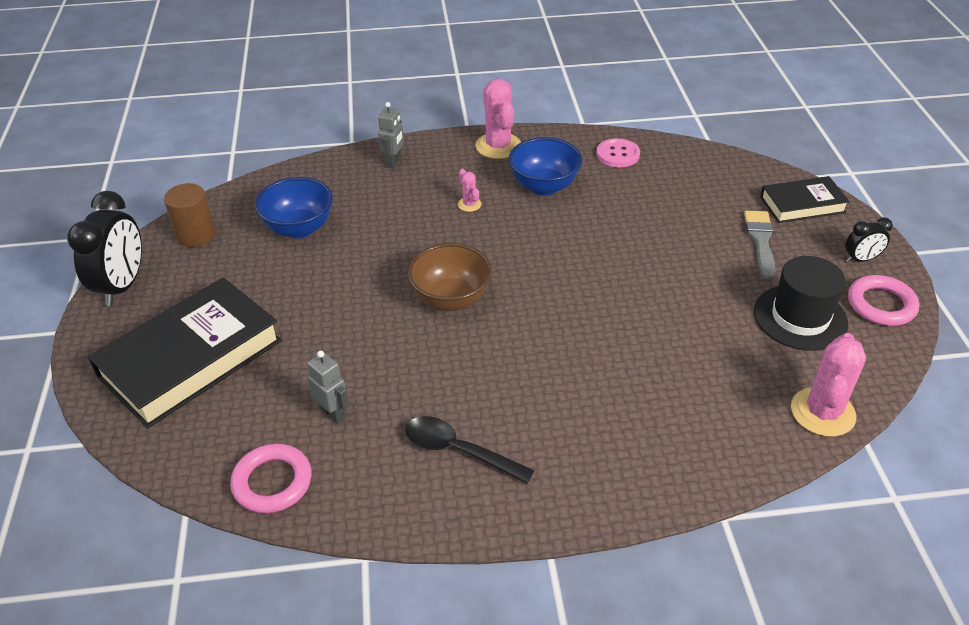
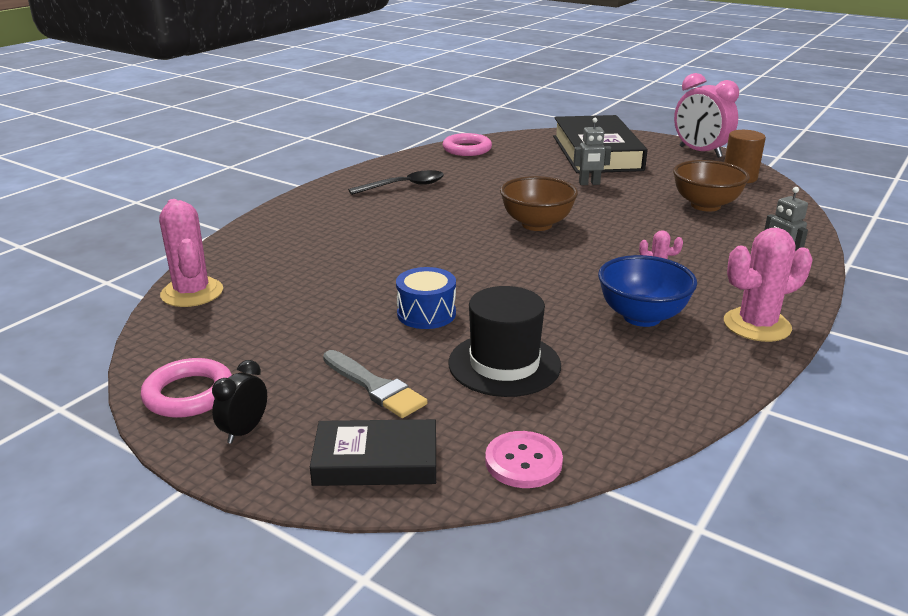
camera: 130 degrees right, 15 degrees down
black clock [67,191,142,306] -> pink clock [674,73,739,158]
blue bowl [255,177,333,239] -> brown bowl [673,160,750,211]
grey robot [307,351,349,424] -> grey robot moved to [573,118,611,185]
pink cactus [475,79,521,159] -> pink cactus turned 45 degrees counterclockwise [724,228,813,342]
pink button [596,138,640,167] -> pink button moved to [485,431,563,488]
black hat [754,256,848,351] -> black hat moved to [448,286,561,397]
black book [760,176,850,223] -> black book turned 60 degrees clockwise [310,419,436,486]
none -> blue drum [396,267,456,329]

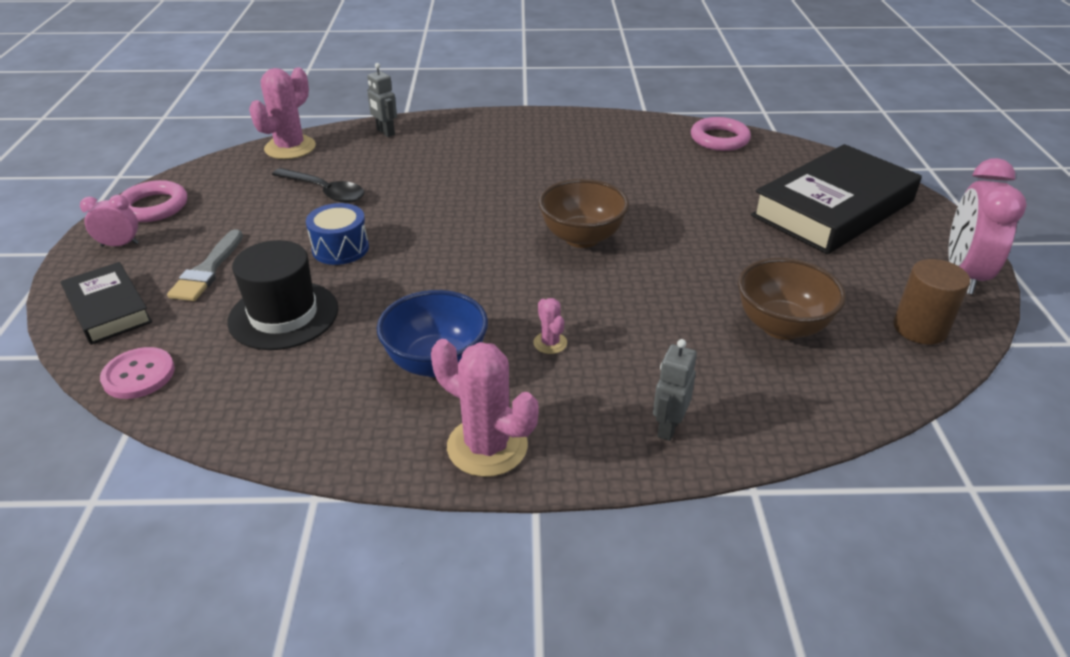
camera: 55 degrees right, 10 degrees up
black clock [212,360,267,444] -> pink clock [80,195,139,247]
black spoon [348,170,444,195] -> black spoon moved to [272,168,365,203]
grey robot [573,118,611,185] -> grey robot moved to [367,63,397,137]

